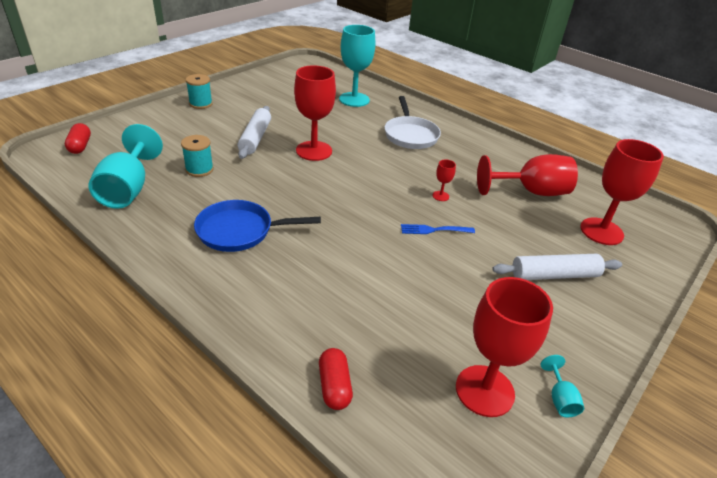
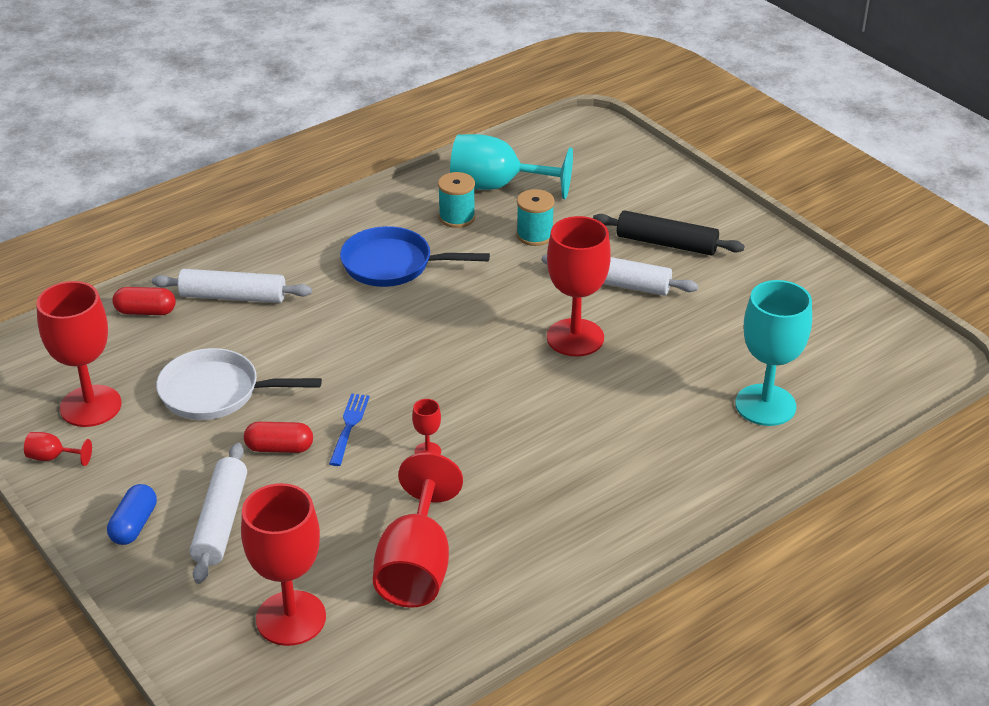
camera: 105 degrees right, 0 degrees up
red capsule [65,123,91,154] -> red capsule moved to [244,422,313,453]
turquoise spool [186,74,213,109] -> turquoise spool moved to [438,172,475,228]
blue pan [194,200,321,252] -> blue pan turned 90 degrees counterclockwise [340,226,490,287]
white pan [385,96,441,149] -> white pan moved to [156,348,322,420]
turquoise goblet [540,355,584,417] -> red goblet [24,432,92,466]
none -> blue capsule [107,484,157,545]
none -> white rolling pin [152,269,312,303]
none -> black rolling pin [593,210,745,256]

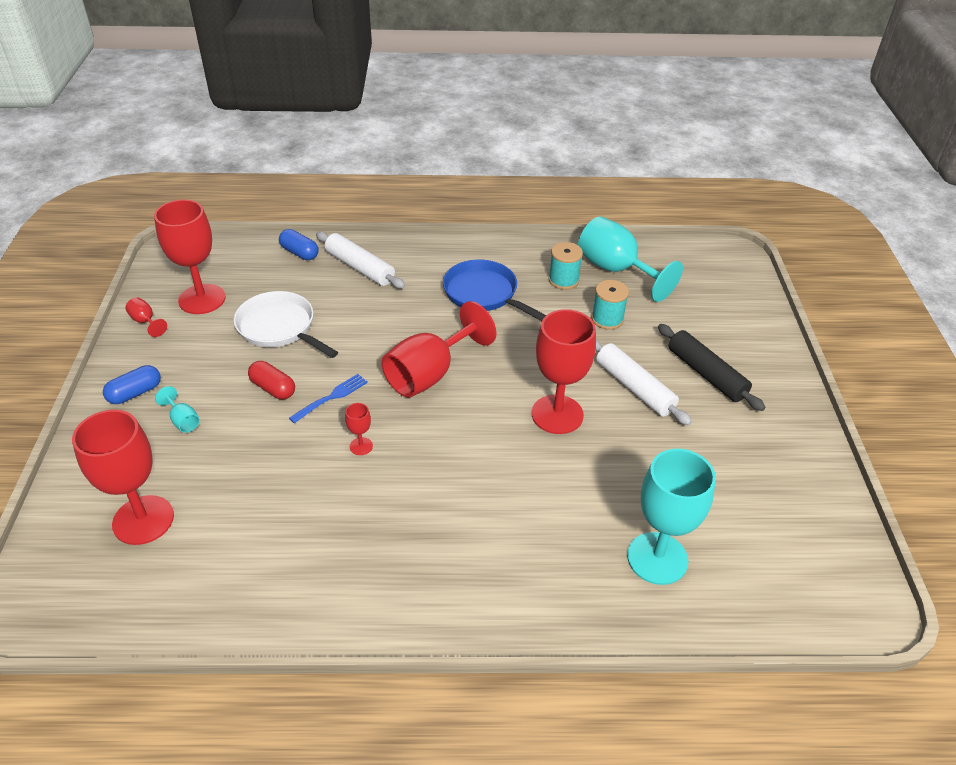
camera: 35 degrees right, 5 degrees up
red capsule [112,287,176,315] -> blue capsule [279,229,318,260]
white rolling pin [190,443,247,584] -> turquoise goblet [155,386,200,433]
red goblet [373,452,463,608] -> red goblet moved to [381,301,496,398]

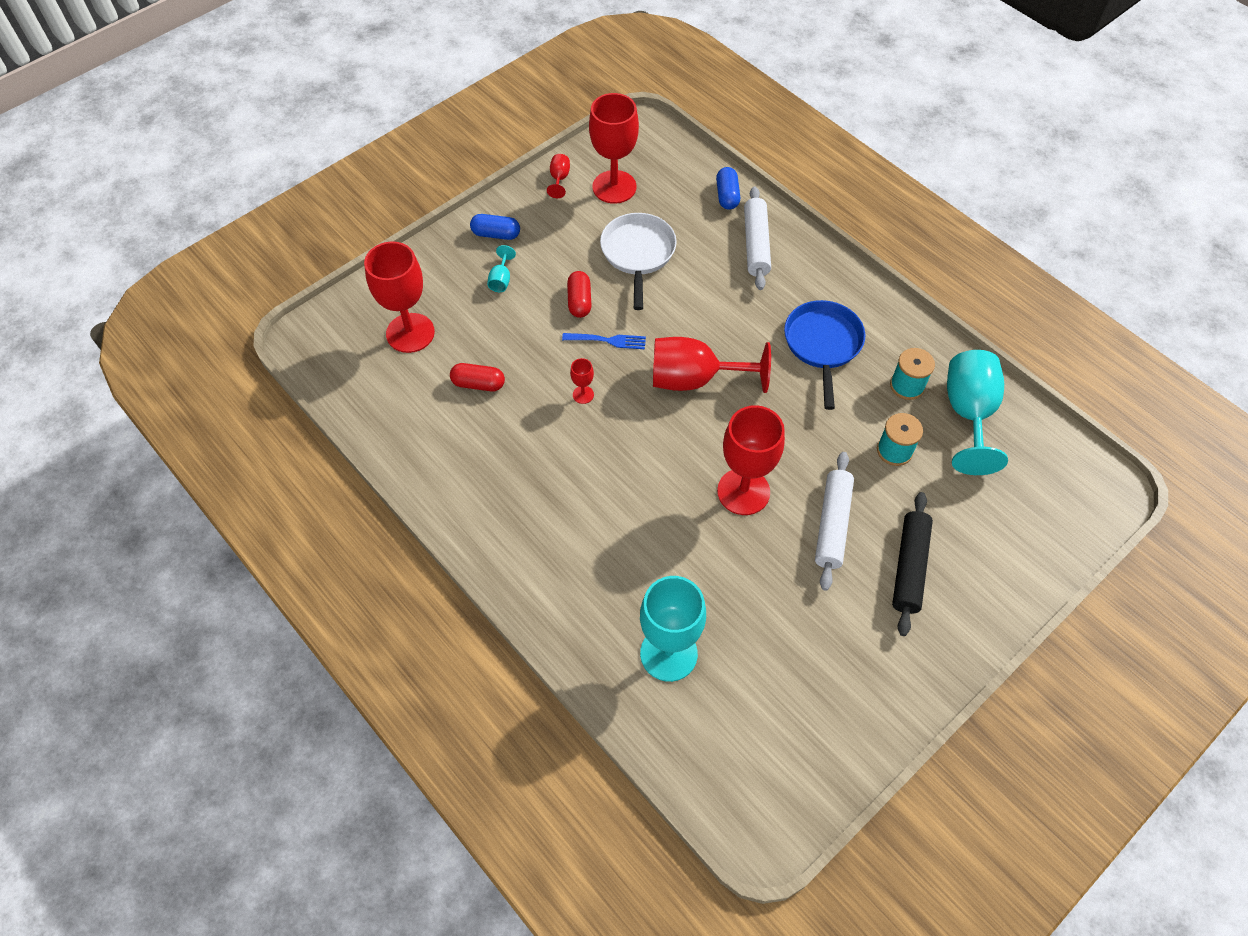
camera: 50 degrees right, 15 degrees up
none -> red capsule [450,363,505,391]

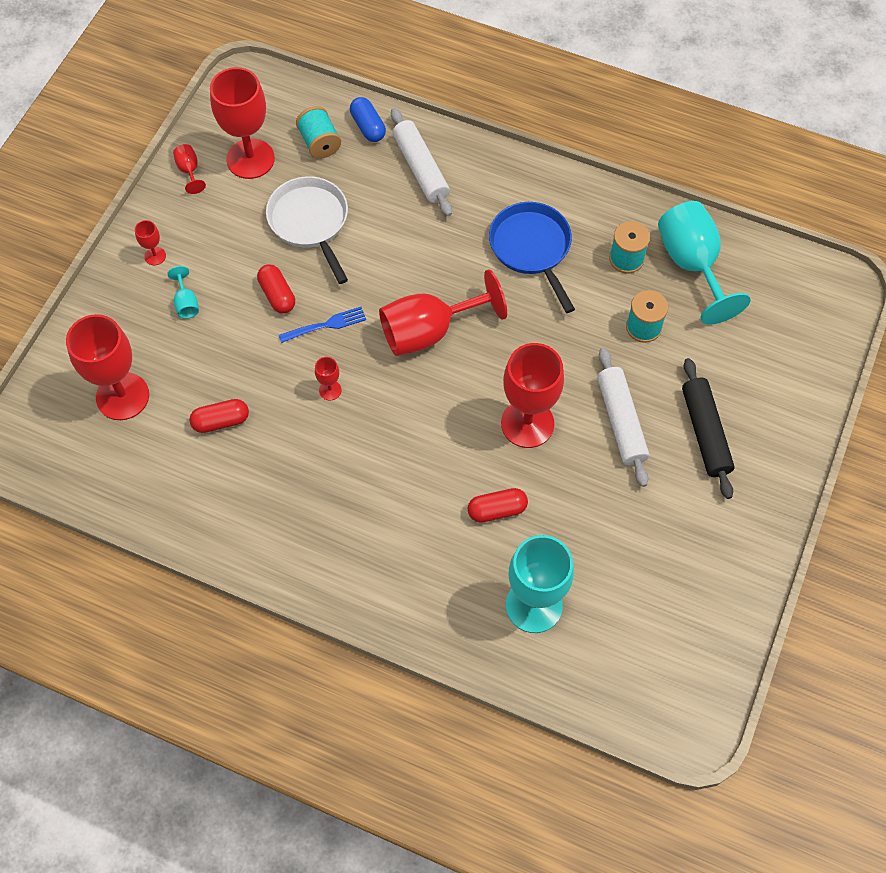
camera: 25 degrees left, 5 degrees up
blue capsule [470,214,520,240] -> red goblet [135,220,166,265]
none -> turquoise spool [296,106,341,159]
none -> red capsule [468,488,528,523]

